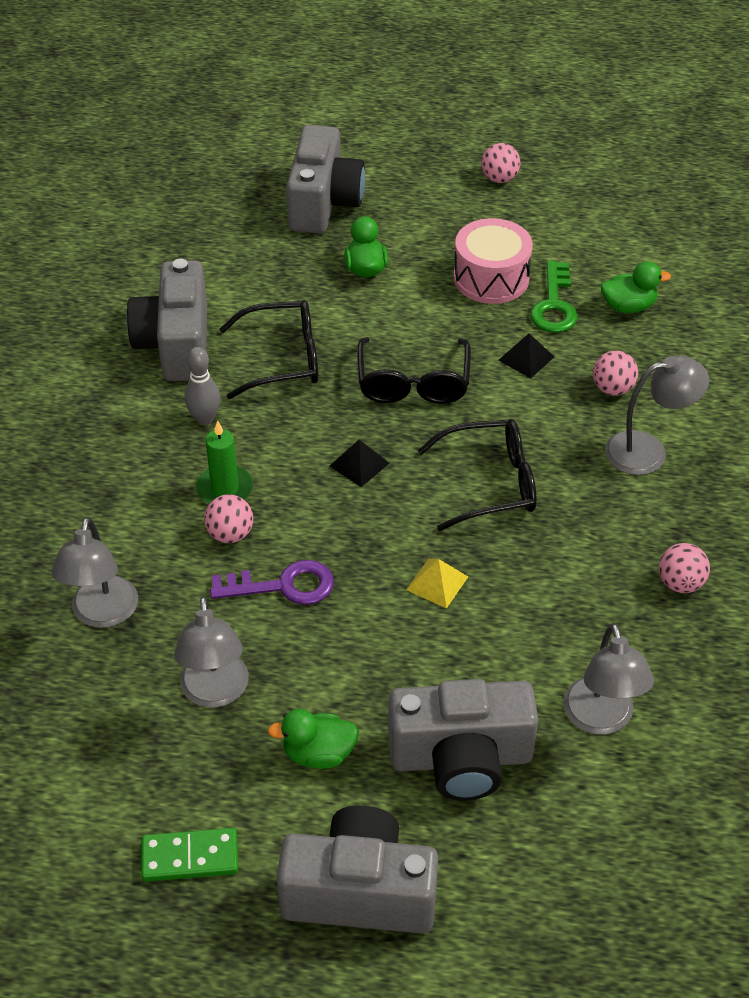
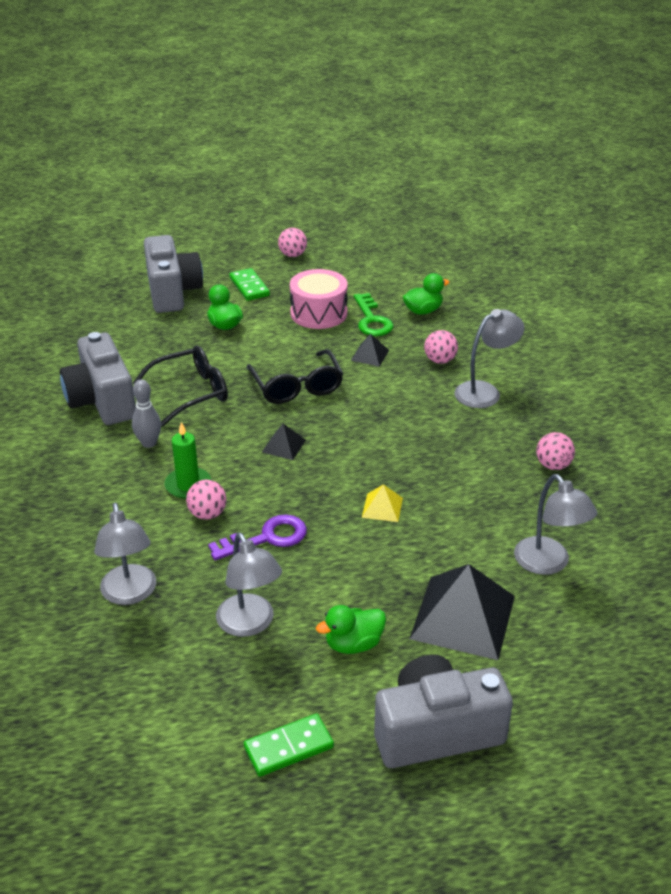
camera: 20 degrees left, 10 degrees down
grey camera [388,679,539,801] -> black pyramid [409,564,515,660]
black glasses [418,419,537,531] -> none
none -> green domino [229,268,270,301]

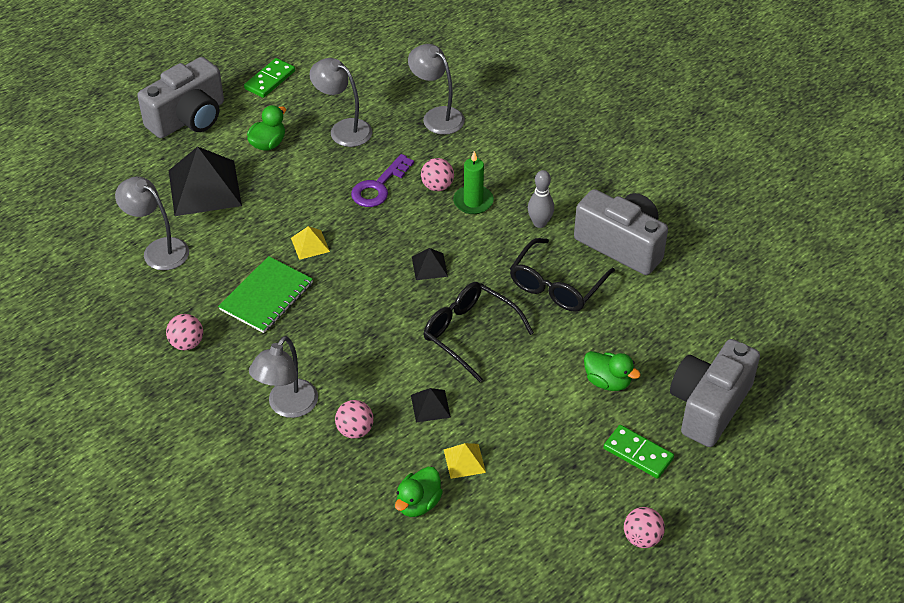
camera: 150 degrees right, 10 degrees up
grey camera [144,235,203,313] -> grey camera turned 75 degrees clockwise [670,339,760,447]
pink drum [290,269,348,329] -> none
green key [354,293,393,336] -> yellow pyramid [444,443,486,479]
none -> green notebook [218,256,313,333]

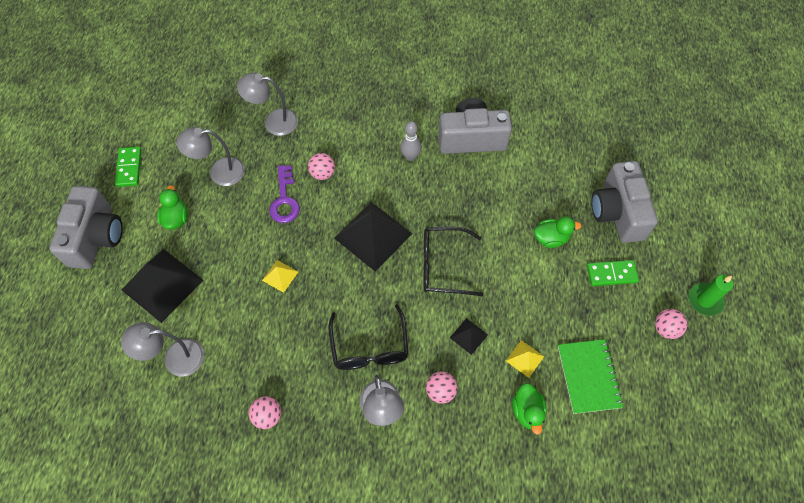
camera: 40 degrees left, 15 degrees up
green notebook [218,256,313,333] -> green notebook moved to [558,339,623,414]
black pyramid [412,248,448,280] -> black pyramid [334,202,412,271], size x2.17
green candle [453,151,494,214] -> green candle moved to [689,275,733,316]
black glasses [510,238,615,312] -> black glasses moved to [328,304,409,370]

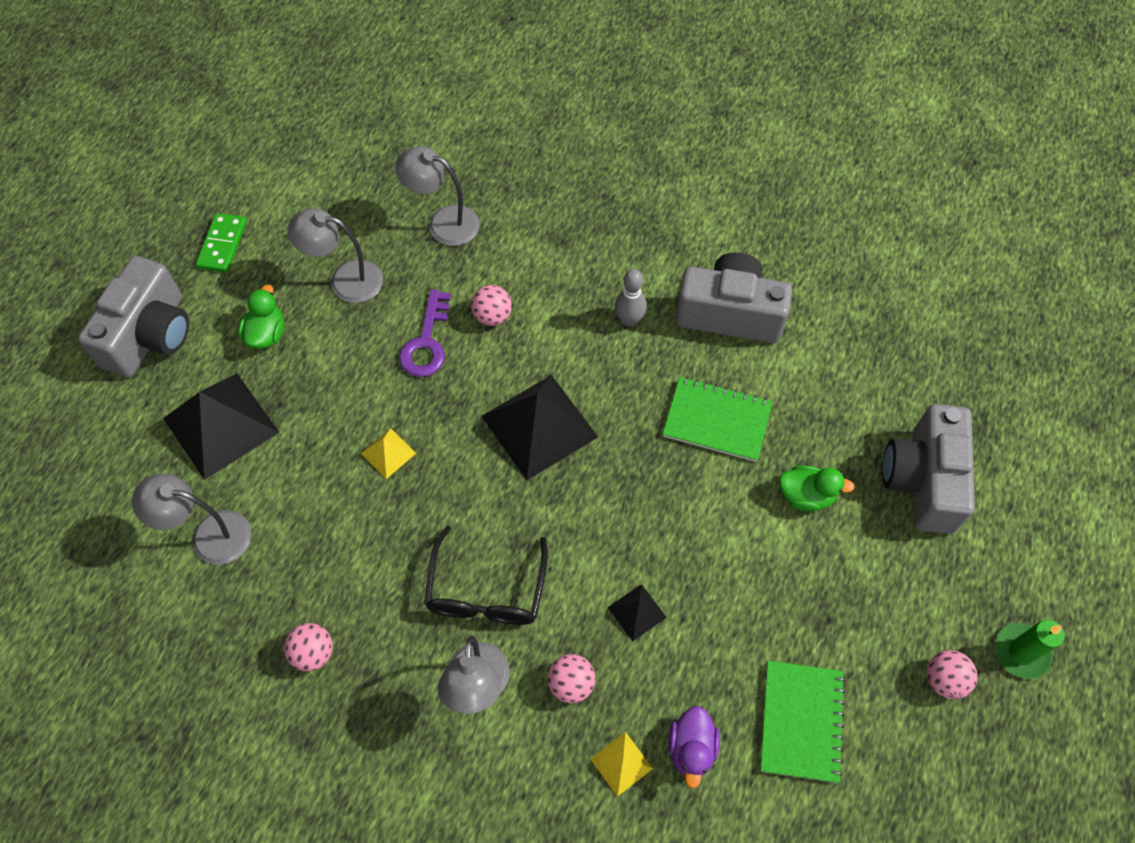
camera: 15 degrees right, 0 degrees up
black glasses [424,227,483,296] -> none
yellow pyramid [506,340,544,378] -> yellow pyramid moved to [590,732,653,797]
green duck [512,383,547,435] -> purple duck [668,706,720,788]
green domino [587,260,639,286] -> none
none -> green notebook [663,377,773,462]

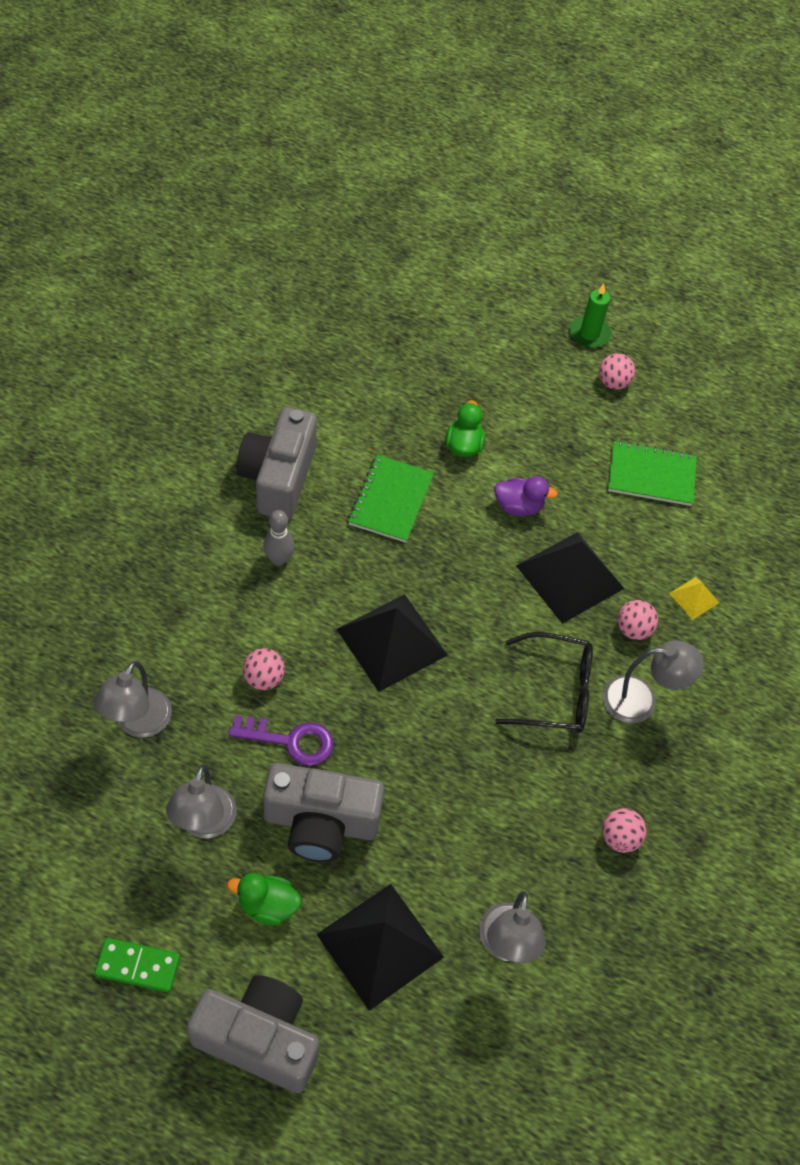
camera: 95 degrees left, 5 degrees down
yellow pyramid [361,428,416,479] -> none
black pyramid [608,584,667,641] -> black pyramid [516,532,625,624], size x2.17
purple duck [668,706,720,788] -> purple duck moved to [494,476,558,516]
grey camera [882,404,975,534] -> grey camera moved to [263,763,385,862]

